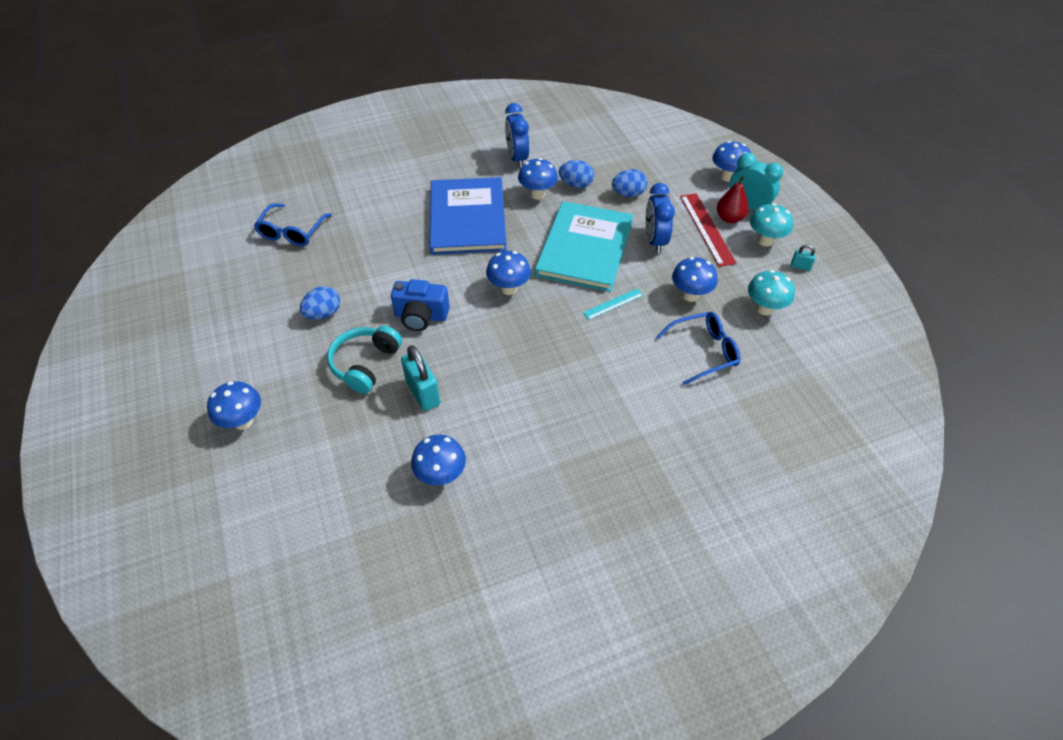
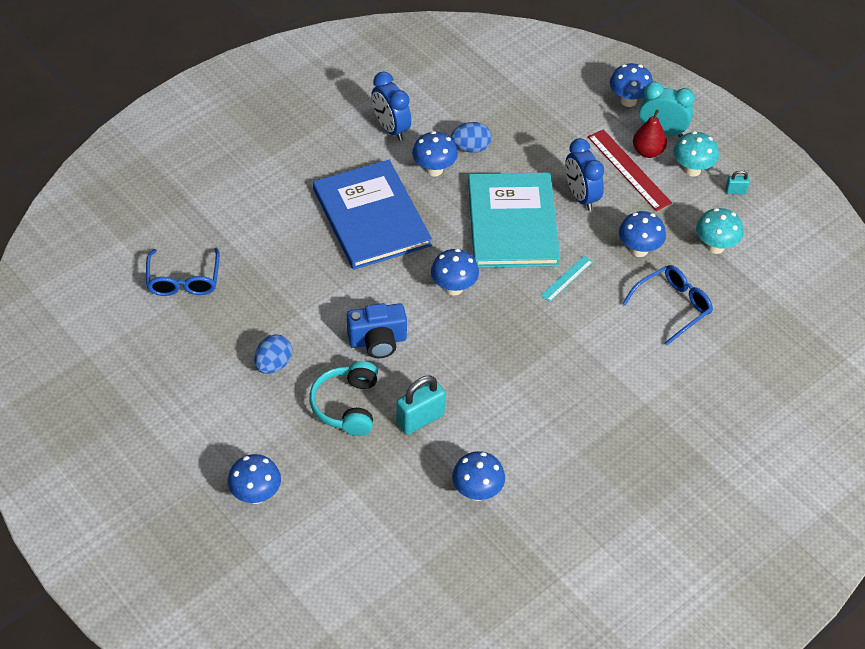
camera: 20 degrees left, 0 degrees up
turquoise padlock [401,345,440,411] -> turquoise padlock turned 75 degrees counterclockwise [397,375,446,435]
blue egg [612,169,647,197] -> none

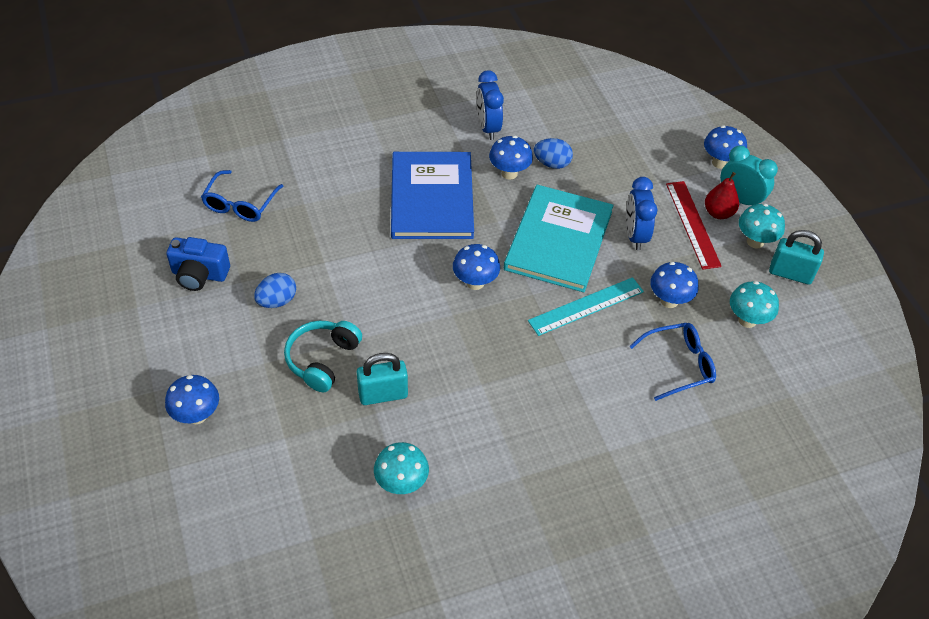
camera: 20 degrees right, 0 degrees up
blue camera [347,303,407,358] -> blue camera moved to [166,237,230,291]
blue mushroom [452,451,505,501] -> turquoise mushroom [374,442,429,494]
turquoise ruler [540,256,593,302] -> turquoise ruler [528,277,644,336], size x1.76
turquoise padlock [725,170,750,194] -> turquoise padlock [769,230,824,285], size x2.03

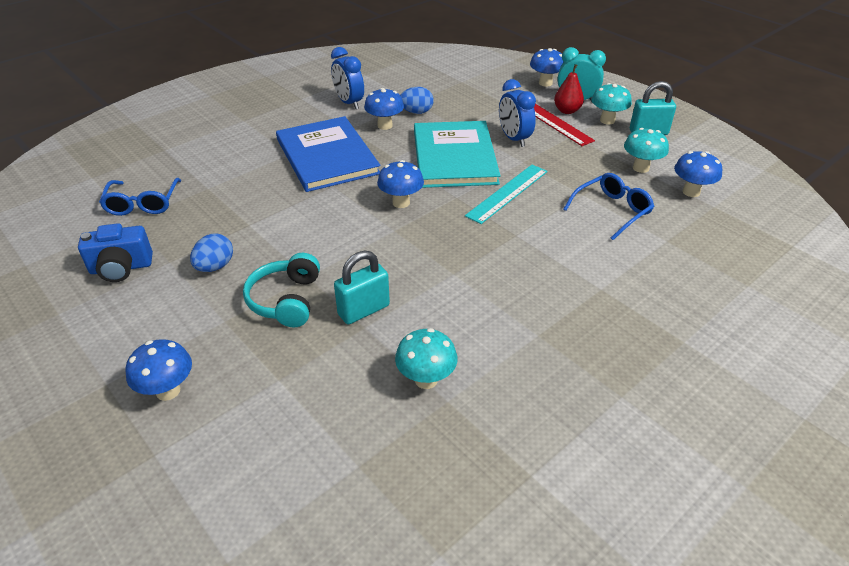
camera: 20 degrees left, 10 degrees down
blue mushroom [650,262,698,308] -> blue mushroom moved to [674,151,722,197]

